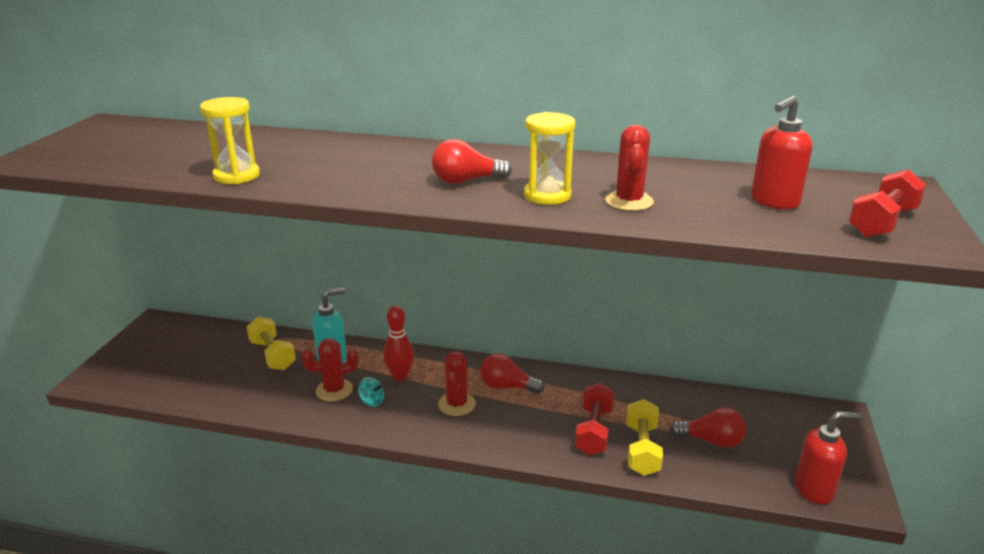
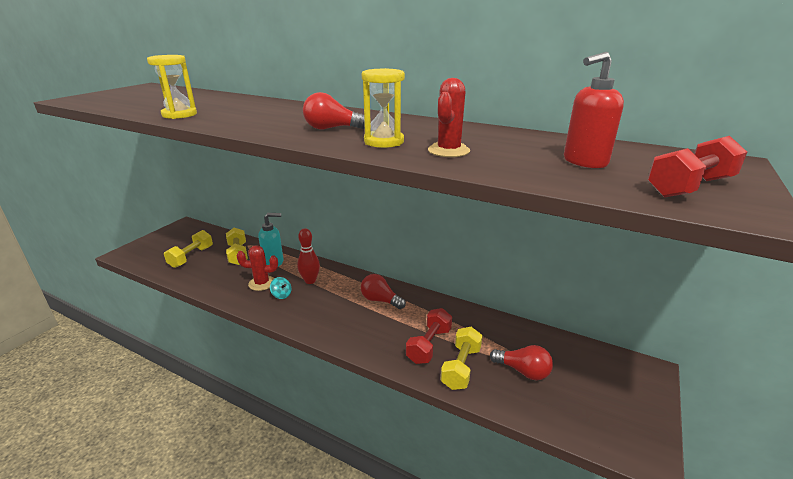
camera: 15 degrees right, 0 degrees up
red cactus [438,351,476,416] -> none
red soap dispenser [795,411,861,505] -> none
none -> yellow dumbbell [164,230,213,268]

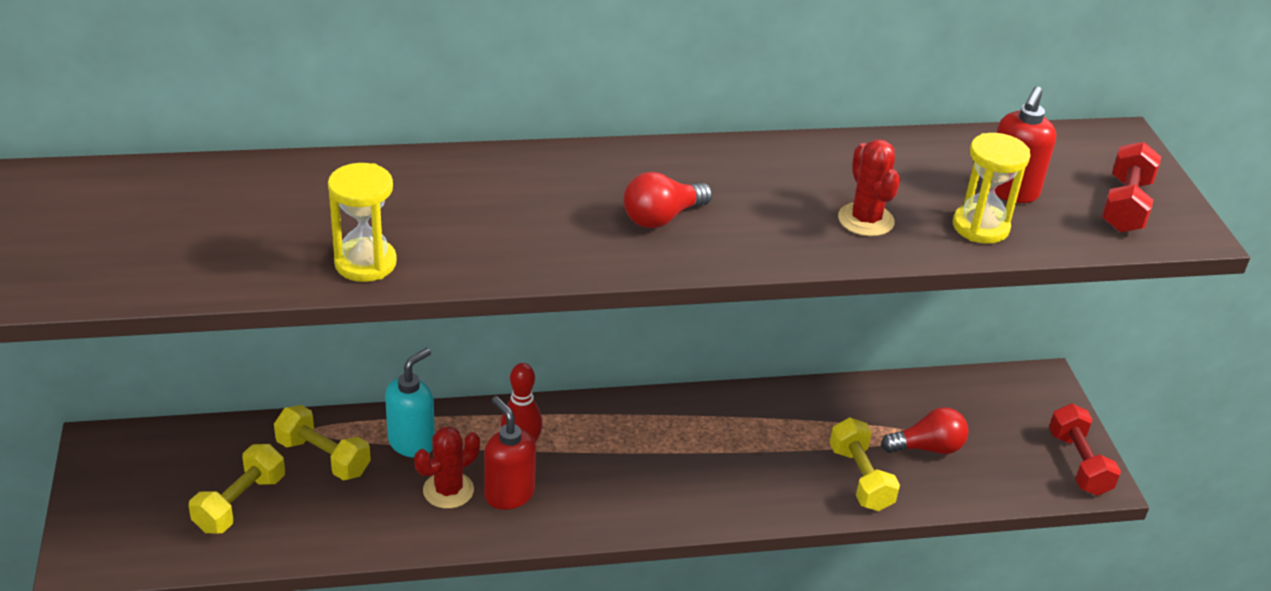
camera: 40 degrees left, 10 degrees up
yellow dumbbell [164,230,213,268] -> yellow dumbbell turned 45 degrees clockwise [189,444,285,534]
turquoise spinning top [270,277,291,299] -> red soap dispenser [484,396,536,510]
red light bulb [361,274,406,309] -> none
yellow hourglass [362,68,405,148] -> yellow hourglass moved to [953,133,1030,244]
red dumbbell [406,308,452,364] -> red dumbbell moved to [1049,404,1121,496]

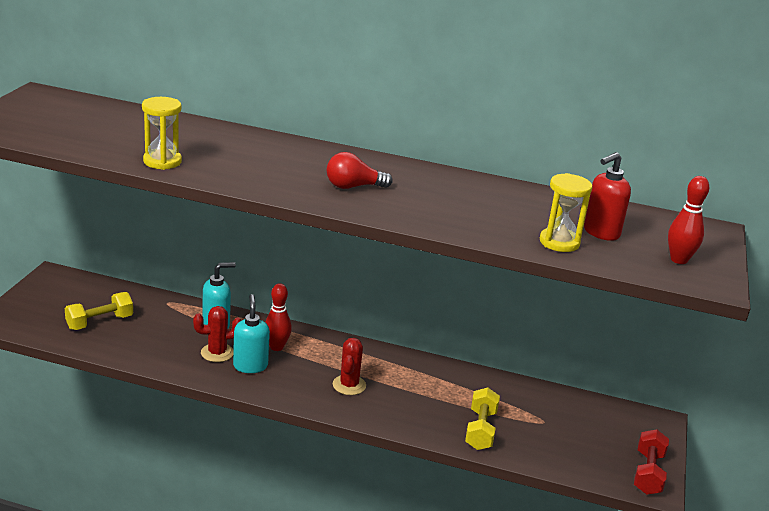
camera: 25 degrees right, 10 degrees down
yellow dumbbell [274,405,371,480] -> none
red soap dispenser [484,396,536,510] -> turquoise soap dispenser [233,294,270,373]
red cactus [838,139,900,236] -> red cactus moved to [333,338,366,395]
red light bulb [881,407,969,454] -> none
red dumbbell [1102,142,1161,233] -> red bowling pin [668,176,709,264]

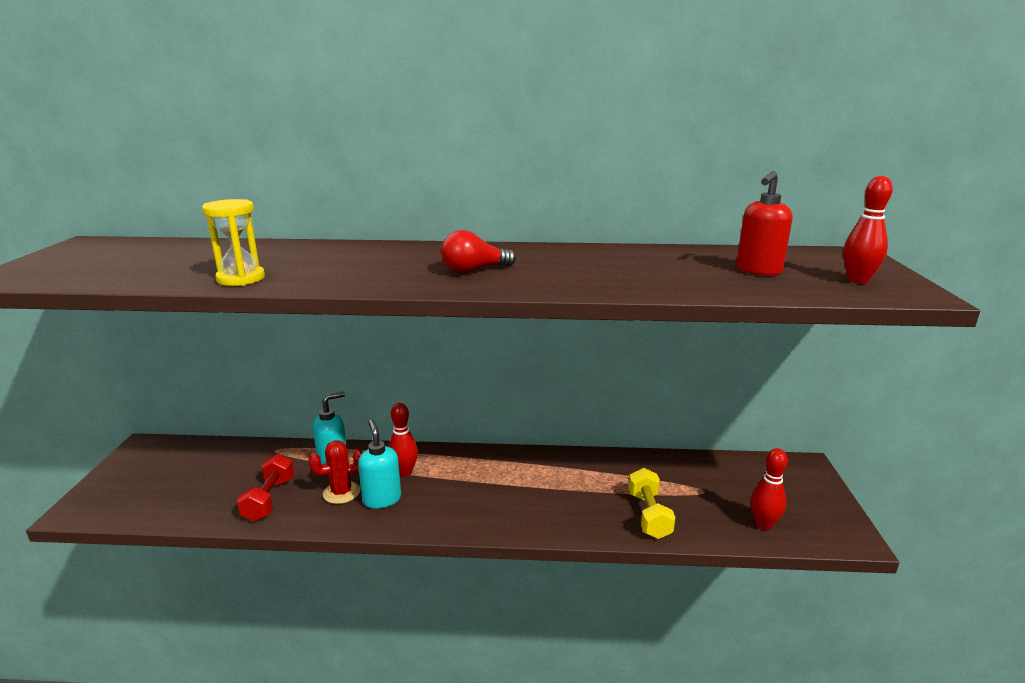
camera: 10 degrees left, 5 degrees down
yellow dumbbell [65,292,133,330] -> none
red cactus [333,338,366,395] -> none
yellow hourglass [540,173,592,252] -> none
red dumbbell [634,429,669,495] -> red dumbbell moved to [237,454,294,522]
none -> red bowling pin [751,448,788,530]

